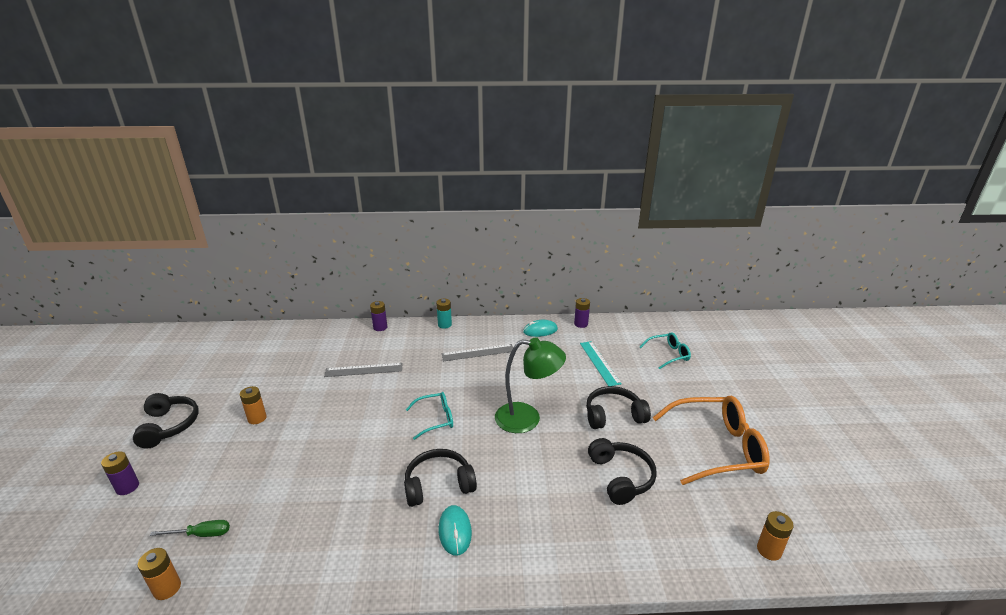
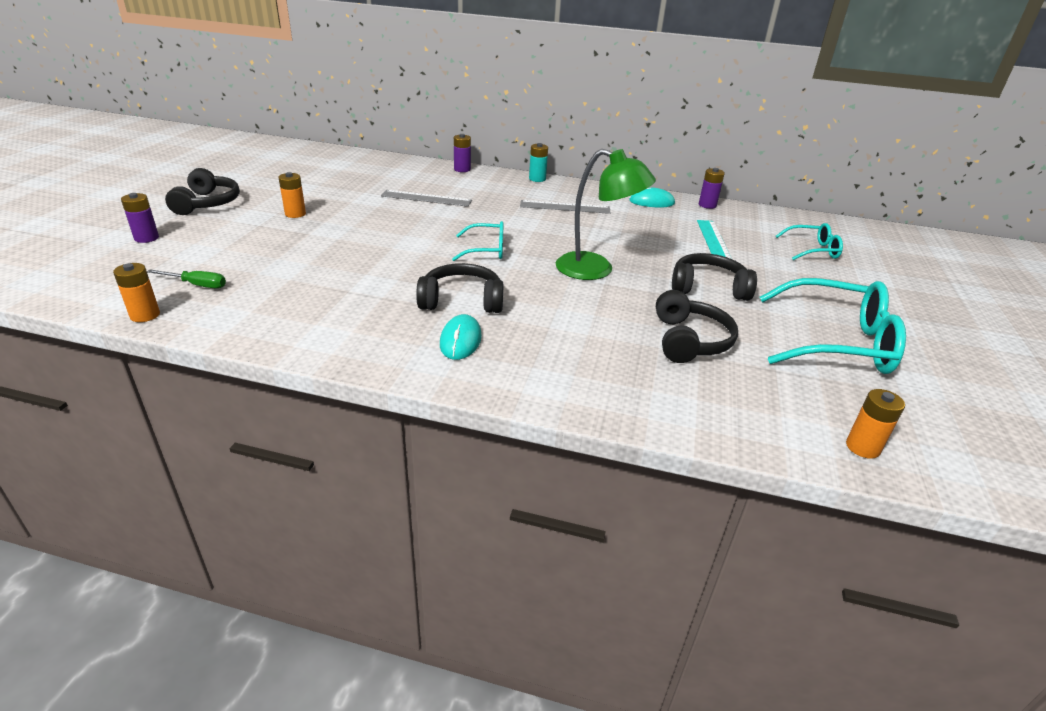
camera: 15 degrees right, 5 degrees up
orange glasses [652,396,770,485] -> turquoise glasses [760,278,906,374]

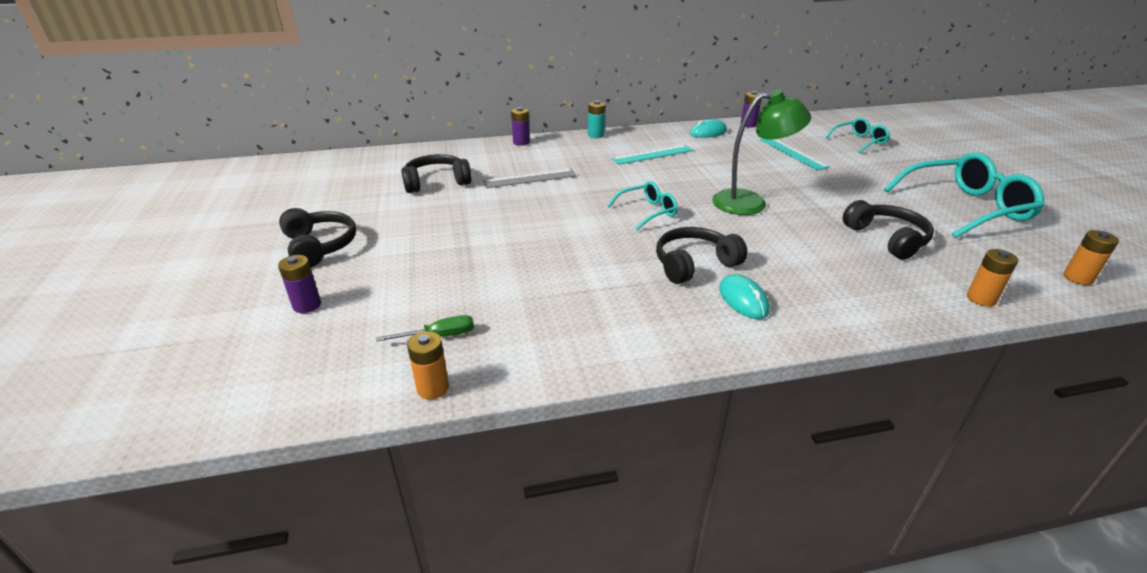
camera: 25 degrees left, 0 degrees up
orange battery [278,172,306,218] -> orange battery moved to [967,249,1018,307]
grey ruler [520,200,611,214] -> turquoise ruler [611,145,693,165]
black headphones [672,253,757,301] -> black headphones moved to [401,154,471,193]

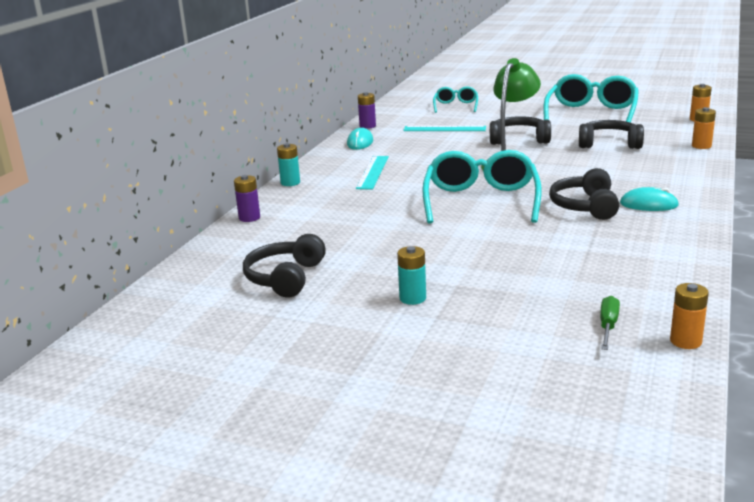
camera: 55 degrees left, 10 degrees down
purple battery [278,255,321,313] -> none
black headphones [279,208,356,267] -> black headphones moved to [490,116,551,145]
grey ruler [483,169,576,188] -> none
turquoise glasses [608,181,678,230] -> turquoise glasses [422,150,542,223], size x1.87
none -> turquoise battery [397,246,426,305]

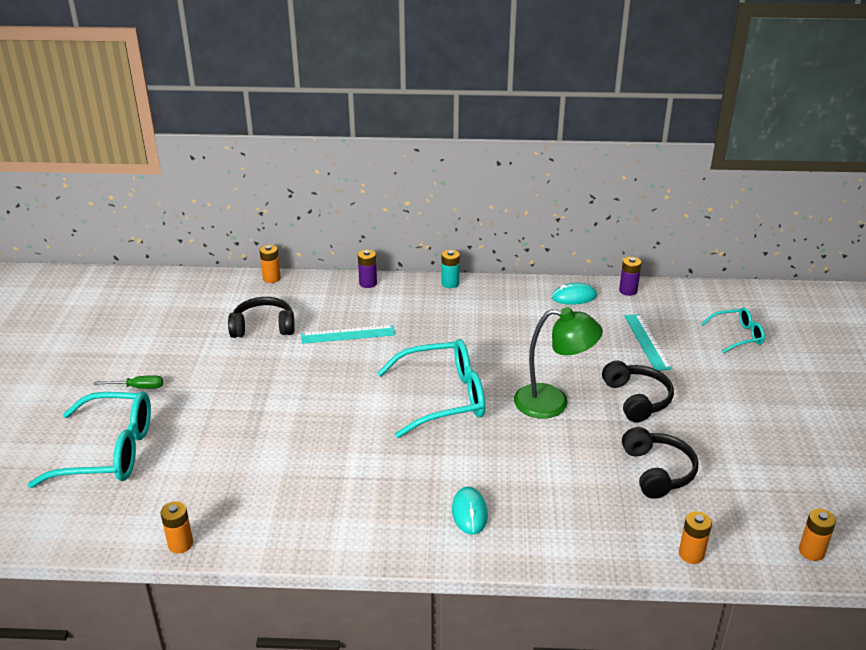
camera: 70 degrees right, 10 degrees up
turquoise ruler [356,156,389,190] -> turquoise ruler moved to [301,325,395,344]
turquoise battery [397,246,426,305] -> none
turquoise glasses [543,74,639,123] -> turquoise glasses moved to [28,392,151,488]
black headphones [549,168,619,220] -> none
green screwdriver [600,296,620,350] -> green screwdriver moved to [94,375,163,389]
none -> orange battery [260,245,281,283]

